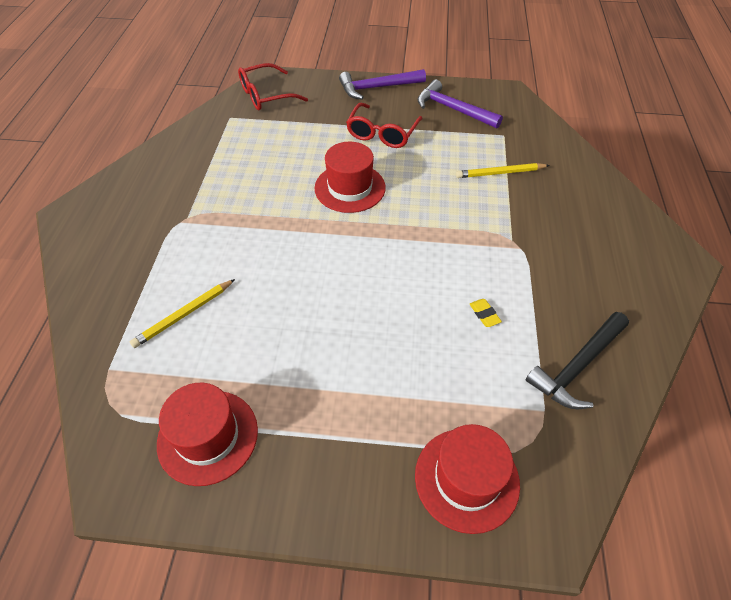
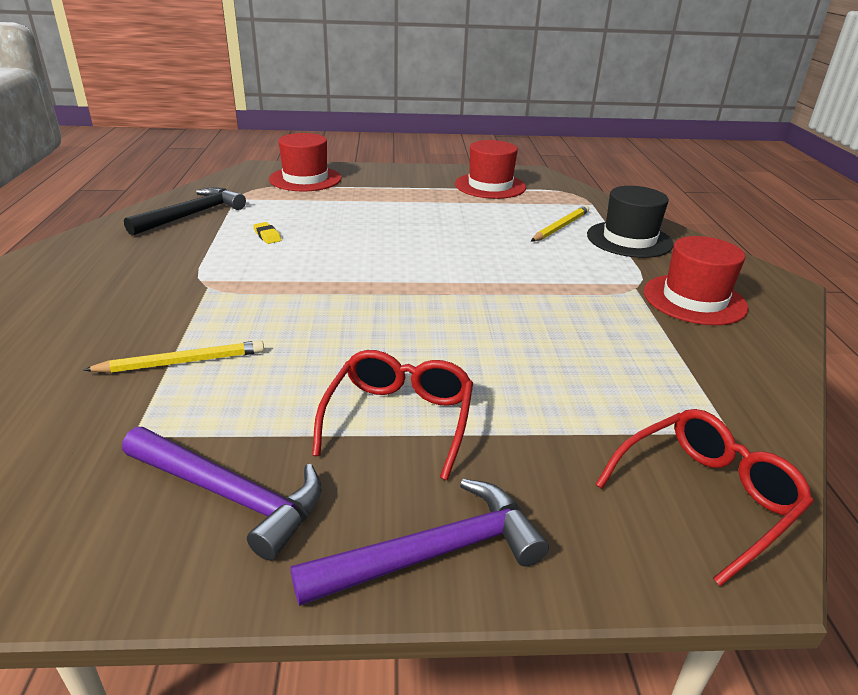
camera: 170 degrees right, 20 degrees down
red hat [314,142,386,213] -> red hat moved to [644,236,749,325]
none -> black hat [587,186,674,258]

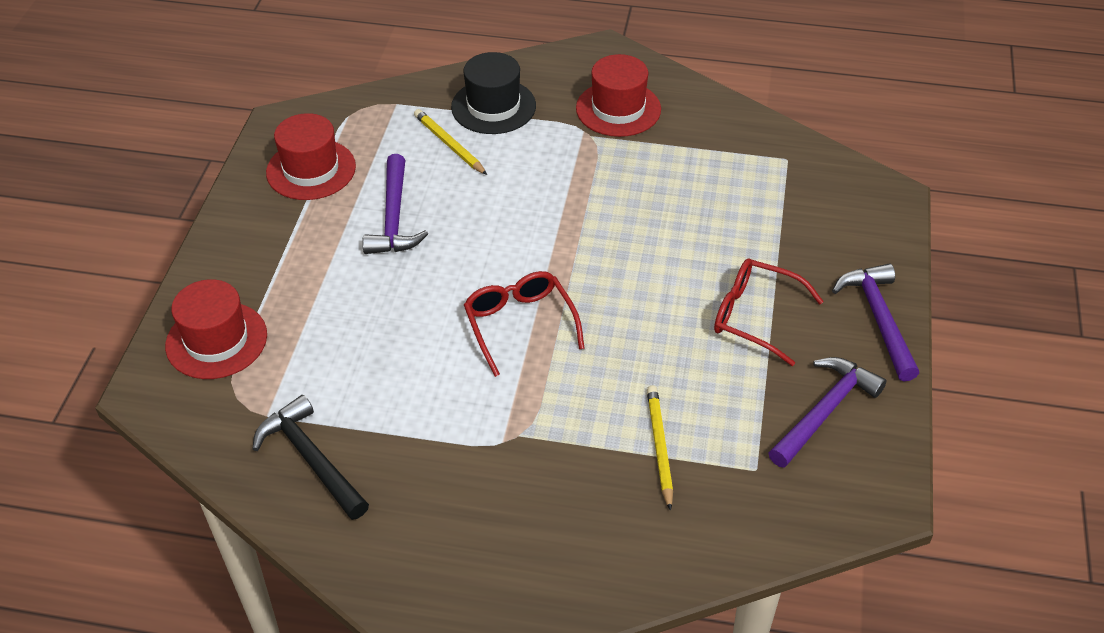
camera: 75 degrees left, 15 degrees up
yellow eraser [253,222,281,244] -> none
red glasses [595,409,814,586] -> red glasses moved to [464,271,585,377]
none -> purple hammer [363,154,428,254]

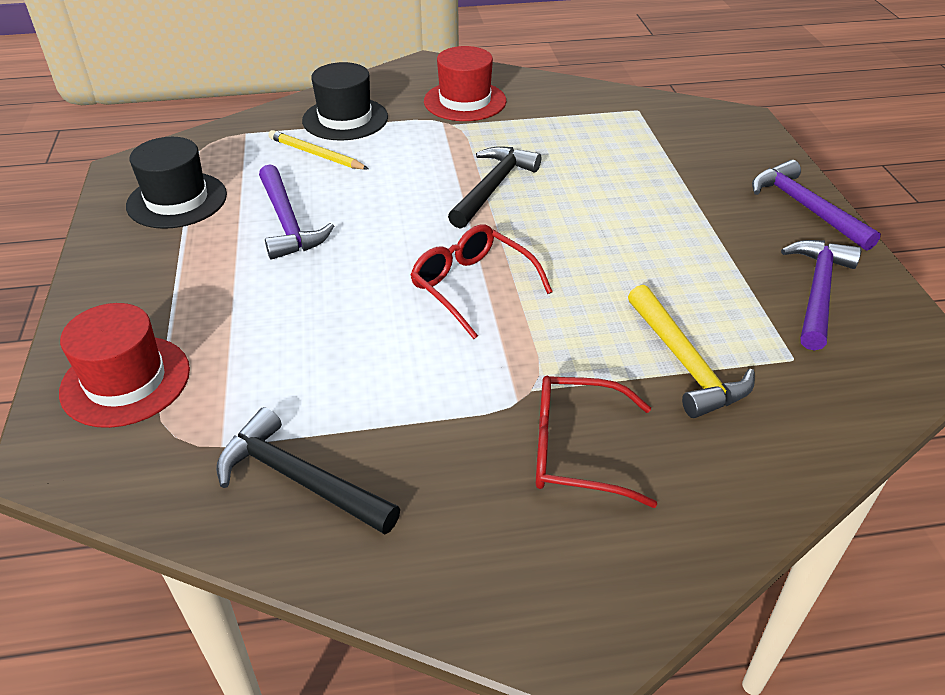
camera: 20 degrees left, 5 degrees down
red hat [266,113,356,200] -> black hat [126,137,227,229]
yellow pencil [647,386,673,511] -> yellow hammer [628,285,755,418]
red glasses [714,259,824,366] -> red glasses moved to [536,376,657,508]
none -> black hammer [448,146,541,229]

